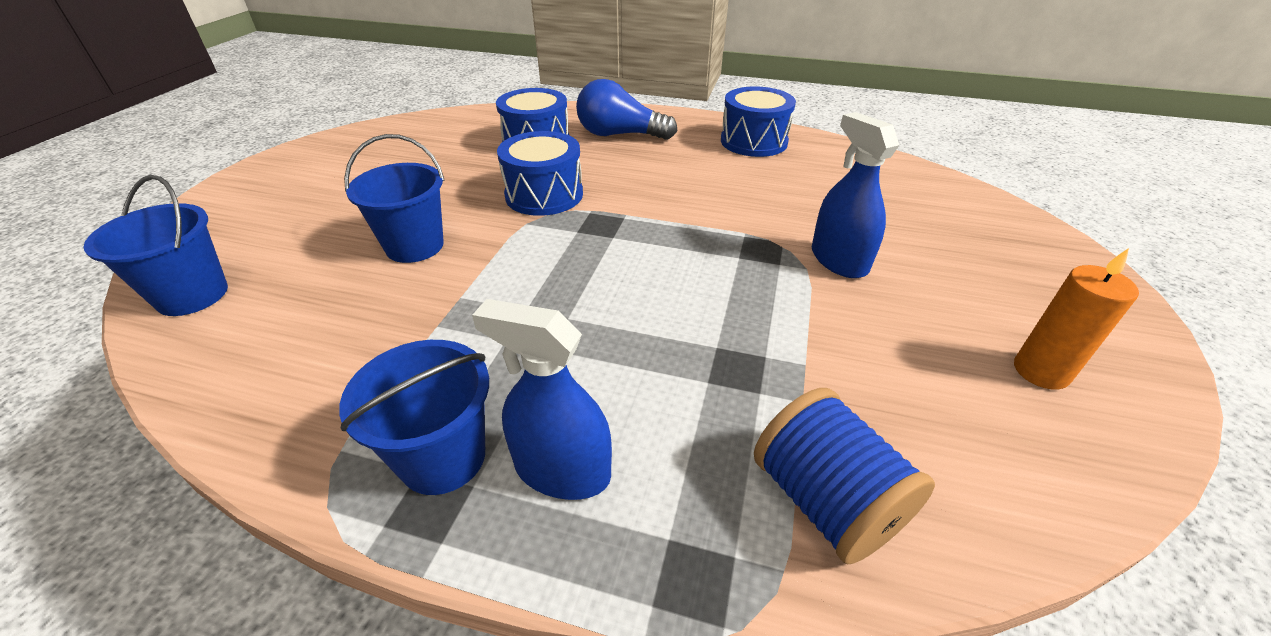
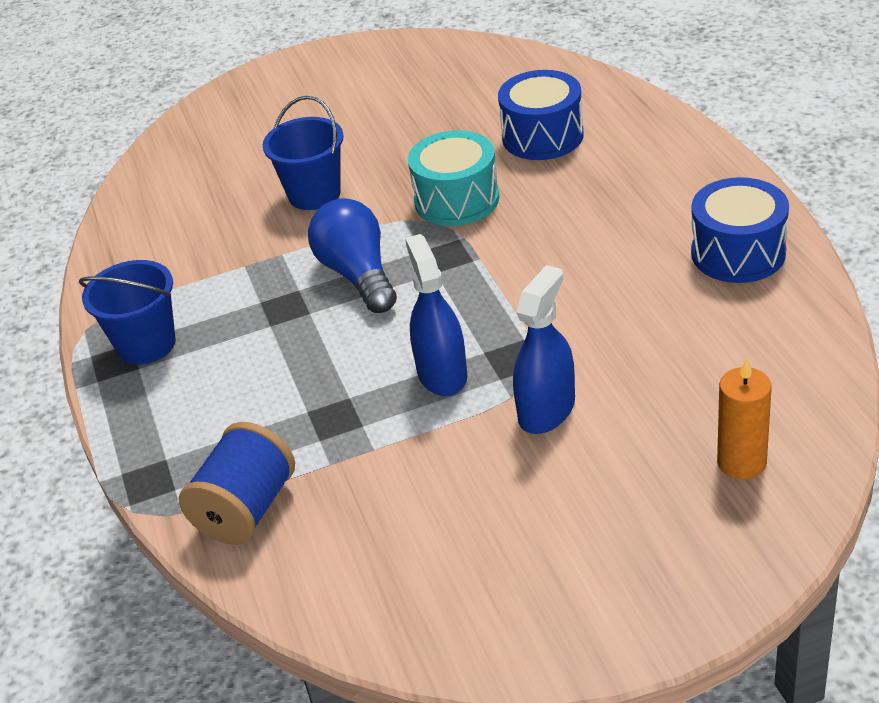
camera: 60 degrees right, 0 degrees up
blue bucket [83,175,228,316] -> none
blue spray bottle [472,299,612,500] -> blue spray bottle moved to [405,234,467,396]
blue drum [497,131,583,216] -> turquoise drum [408,130,499,226]
blue light bulb [576,79,677,140] -> blue light bulb moved to [308,198,397,313]
orange candle [1014,248,1139,390] -> orange candle moved to [717,358,772,479]

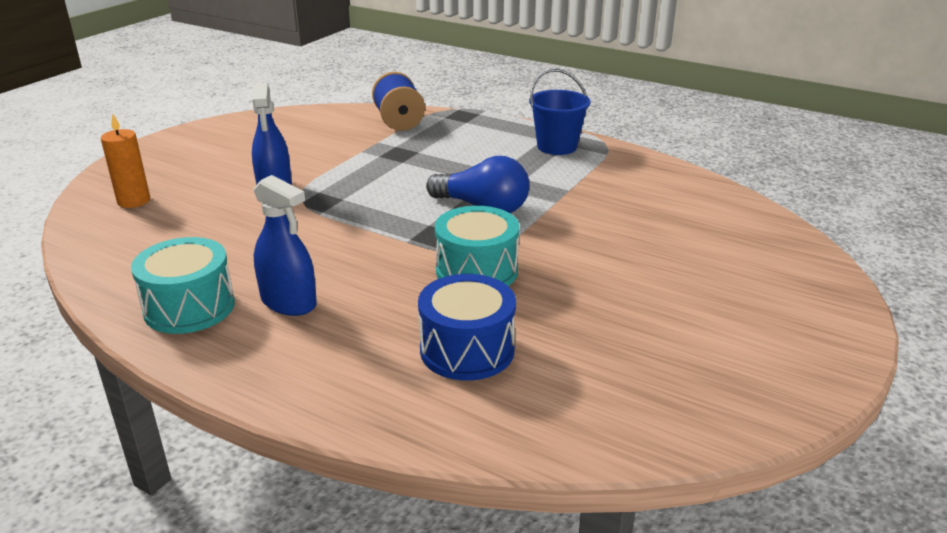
camera: 135 degrees right, 10 degrees down
blue bucket [262,96,344,210] -> none
blue spray bottle [405,234,467,396] -> blue spray bottle moved to [254,175,317,316]
blue drum [691,177,789,283] -> turquoise drum [131,237,235,334]

